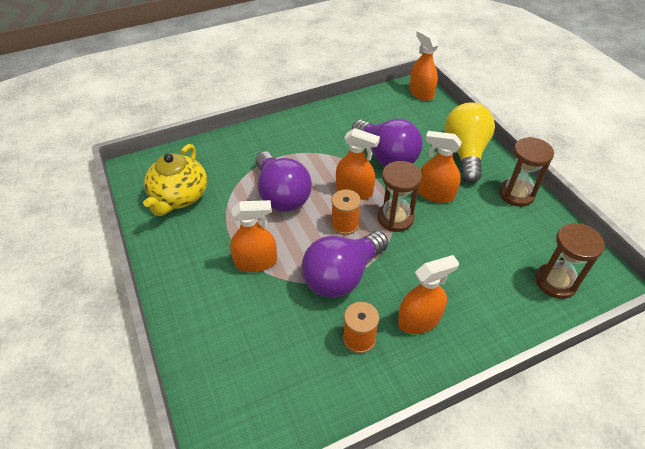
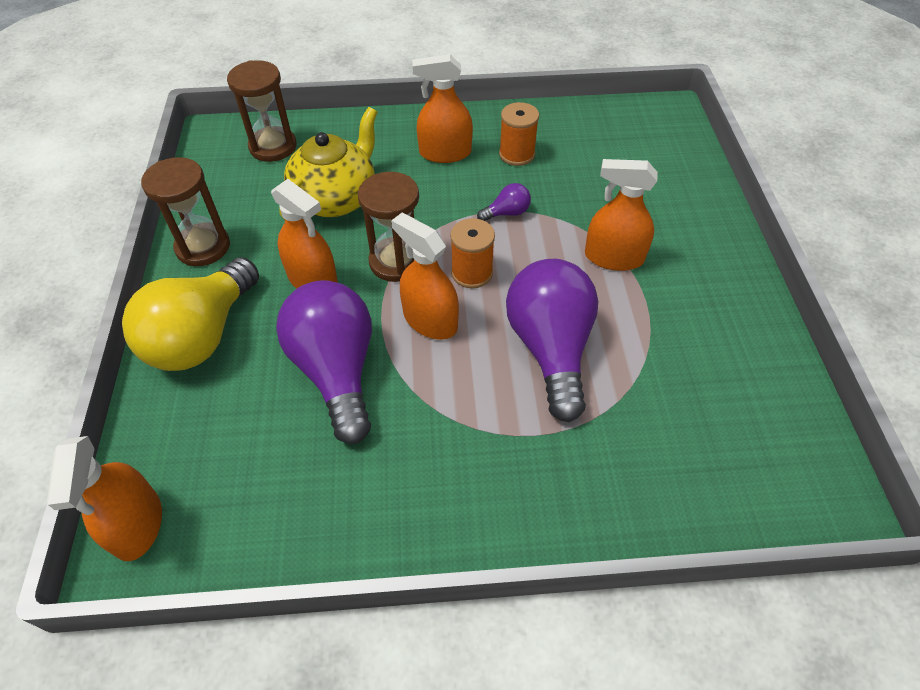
camera: 160 degrees left, 5 degrees up
yellow teapot [143,144,207,216] -> yellow teapot moved to [279,107,377,220]
purple light bulb [302,231,389,298] -> purple light bulb [477,183,531,221], size x0.41

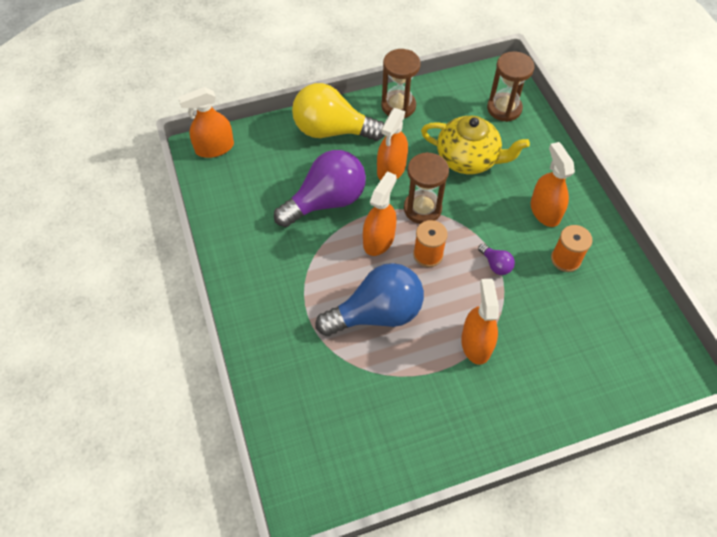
camera: 75 degrees right, 5 degrees up
purple light bulb [506,259,598,422] -> blue light bulb [315,263,424,336]

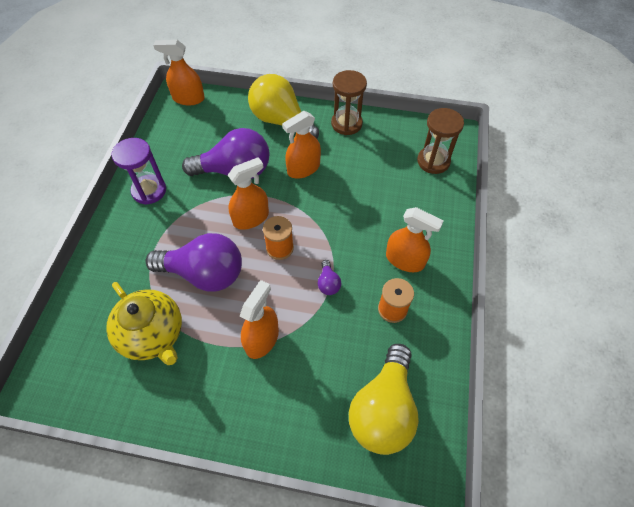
camera: 30 degrees right, 0 degrees up
blue light bulb [315,263,424,336] -> purple light bulb [146,233,242,292]
brown hourglass [404,152,449,224] -> none
yellow teapot [421,116,530,174] -> yellow teapot moved to [106,282,182,365]
orange spray bottle [531,142,575,227] -> orange spray bottle turned 105 degrees clockwise [386,207,443,272]
none -> purple hourglass [111,138,166,205]
none -> yellow light bulb [349,344,419,455]

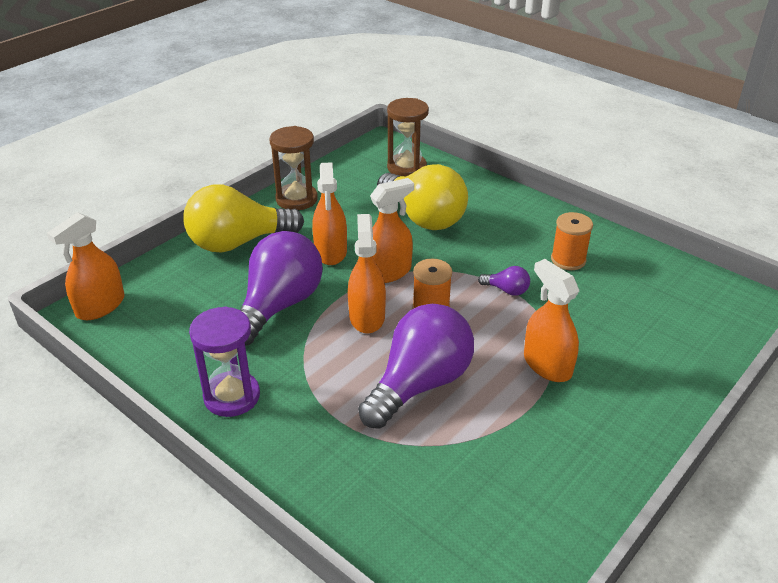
camera: 60 degrees left, 20 degrees down
yellow teapot [106,282,182,365] -> none
yellow light bulb [349,344,419,455] -> yellow light bulb moved to [377,164,468,230]
orange spray bottle [386,207,443,272] -> orange spray bottle moved to [370,178,414,283]

